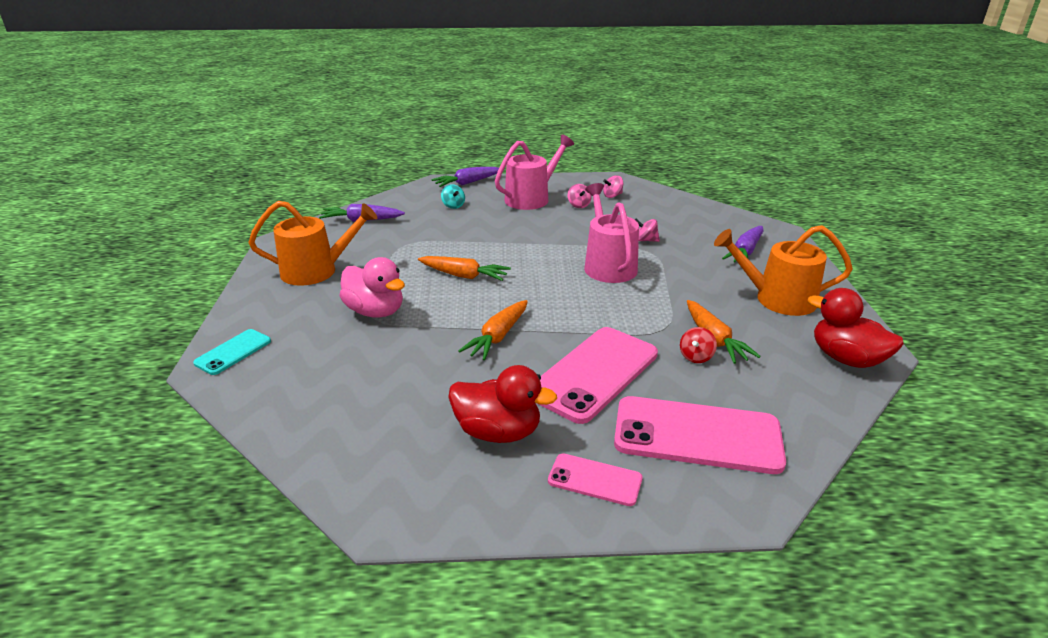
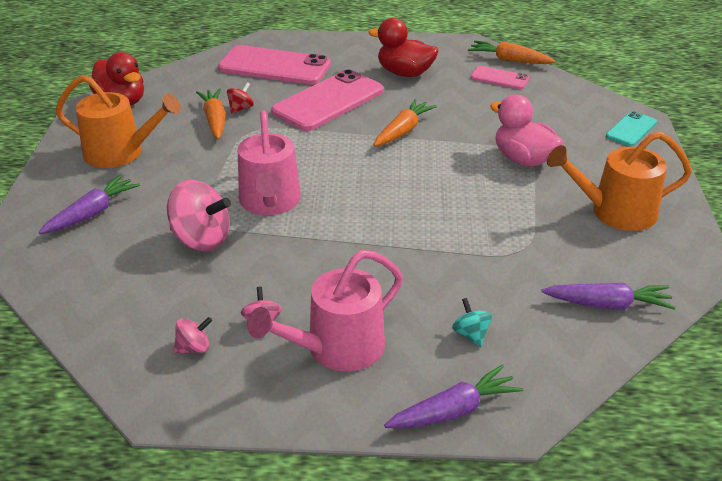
camera: 175 degrees left, 5 degrees up
orange carrot [418,256,511,281] -> orange carrot moved to [468,41,555,64]
pink phone [548,454,642,506] -> pink phone moved to [470,66,530,89]
pink spinning top [635,219,660,242] -> pink spinning top [167,180,231,252], size x2.01

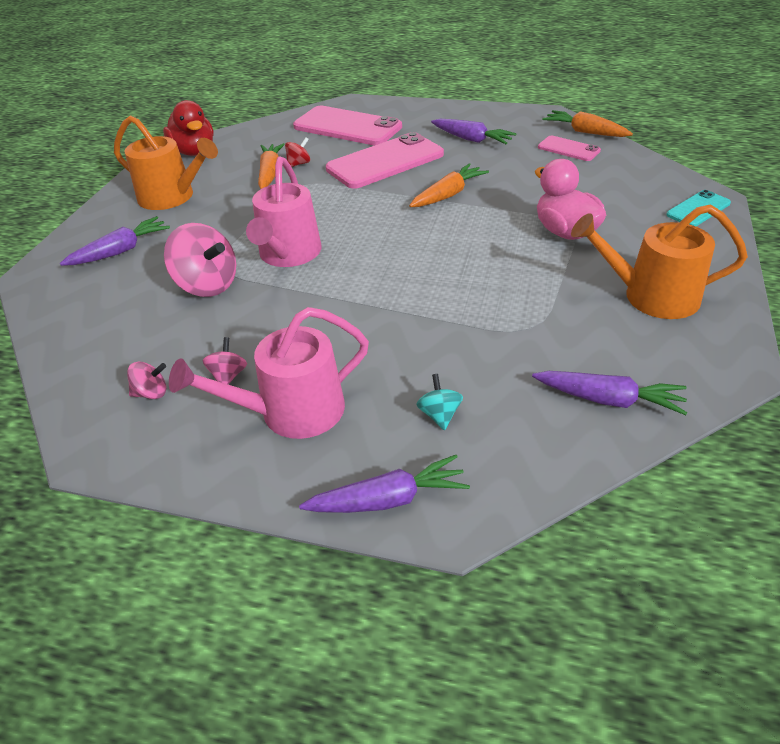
camera: 15 degrees right, 5 degrees up
red duck [368,18,438,77] -> purple carrot [431,119,517,144]

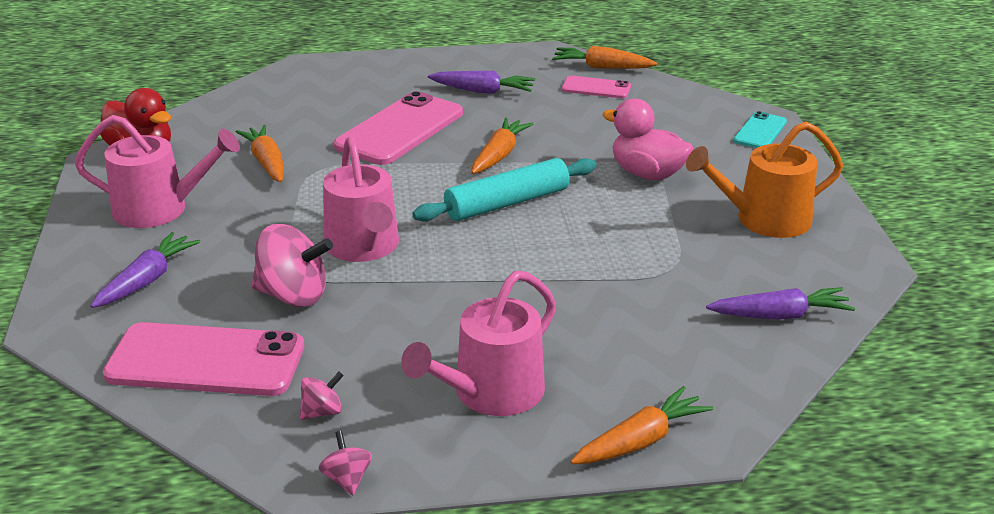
camera: 25 degrees left, 10 degrees down
orange watering can [114,116,218,210] -> pink watering can [75,115,240,228]
pink spinning top [203,337,247,385] -> pink spinning top moved to [319,431,372,495]
red spinning top [285,137,310,167] -> none
pink phone [293,106,402,145] -> pink phone moved to [103,322,304,396]
purple carrot [299,455,470,513] -> orange carrot [570,386,713,464]
turquoise spinning top [416,374,463,430] -> none
none -> turquoise rolling pin [412,158,596,222]

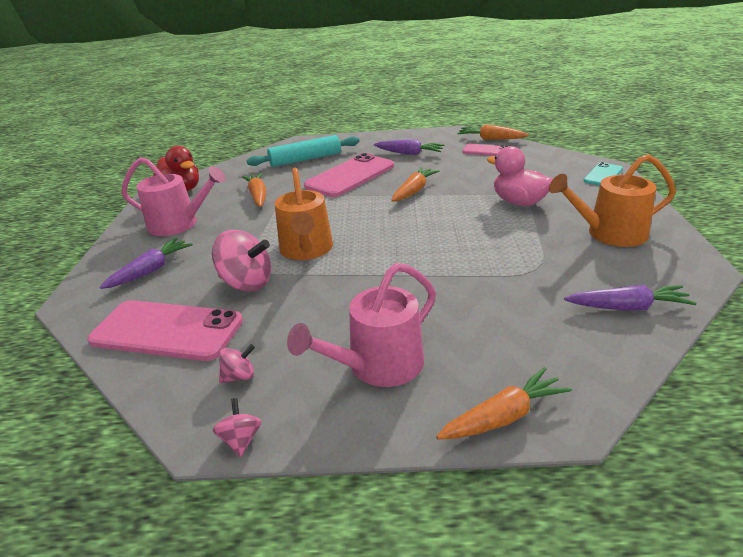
camera: 10 degrees right, 0 degrees up
pink watering can [323,136,399,262] -> orange watering can [275,168,333,260]
turquoise rolling pin [412,158,596,222] -> turquoise rolling pin moved to [247,135,359,167]

